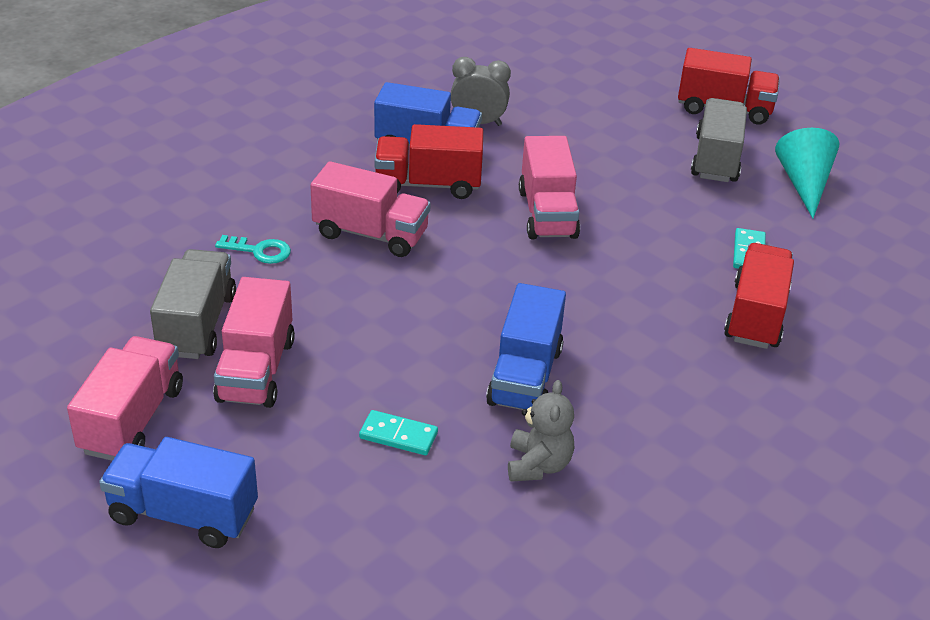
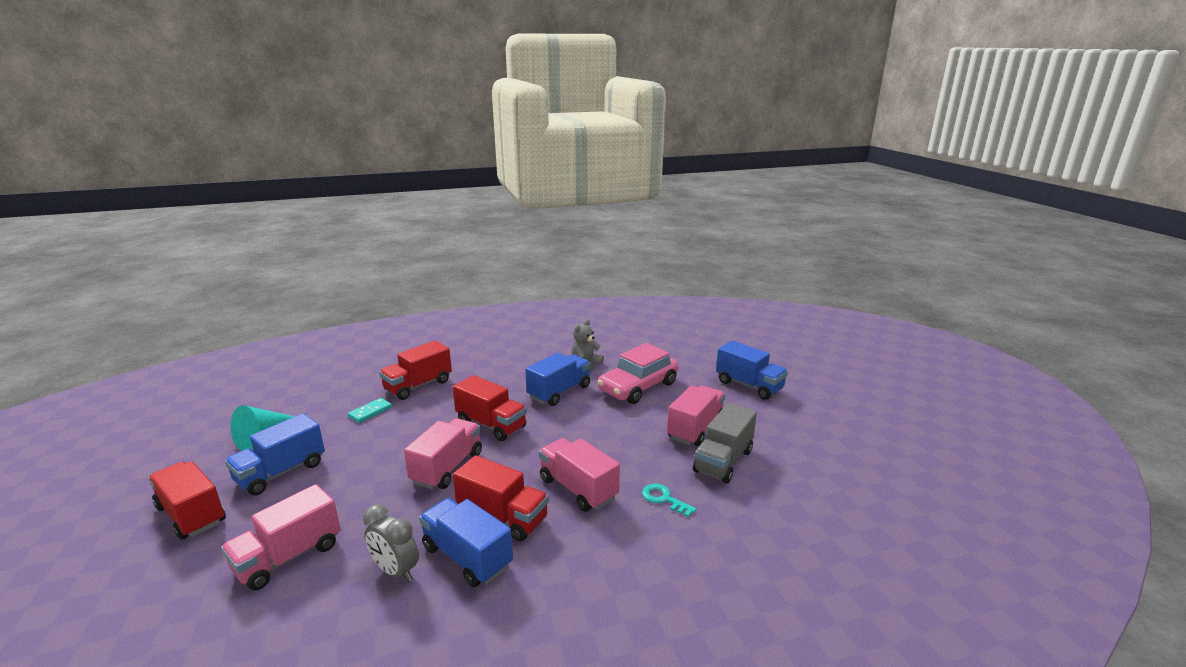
camera: 150 degrees left, 15 degrees down
pink truck [67,336,183,461] -> pink truck moved to [221,484,341,591]
turquoise domino [359,410,438,455] -> pink car [597,343,679,404]
grey truck [691,98,747,182] -> blue truck [225,413,325,495]
none -> red truck [453,375,527,441]

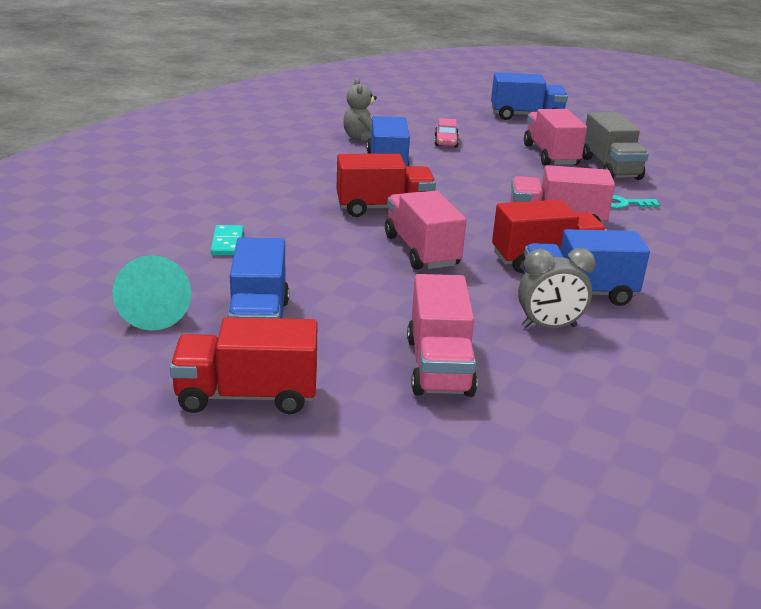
camera: 45 degrees left, 5 degrees up
red truck [379,340,452,400] -> none
pink car [597,343,679,404] -> pink car [435,118,459,147], size x0.46

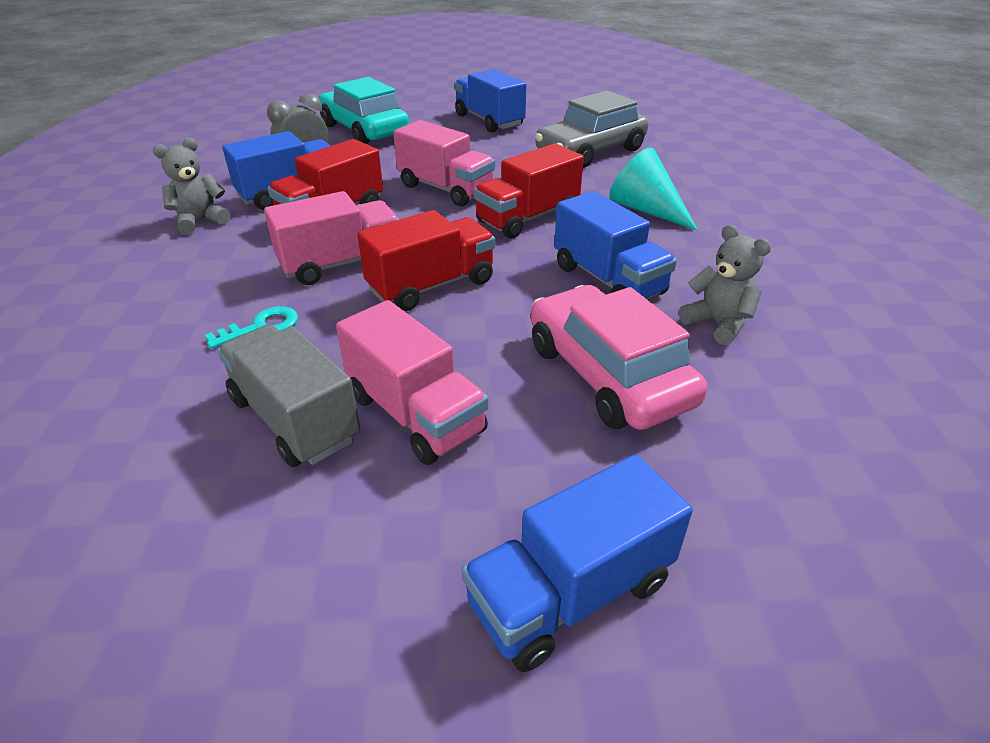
camera: 150 degrees right, 10 degrees up
turquoise cone [112,255,191,331] -> turquoise cone moved to [609,148,698,231]
red truck [170,317,317,414] -> red truck moved to [357,210,495,311]
turquoise domino [211,225,243,256] -> grey car [535,91,649,168]
pink truck [407,274,477,397] -> turquoise car [318,77,409,144]
pink car [435,118,459,147] -> pink car [531,285,707,430], size x2.19
none -> grey teddy bear [153,138,230,235]

